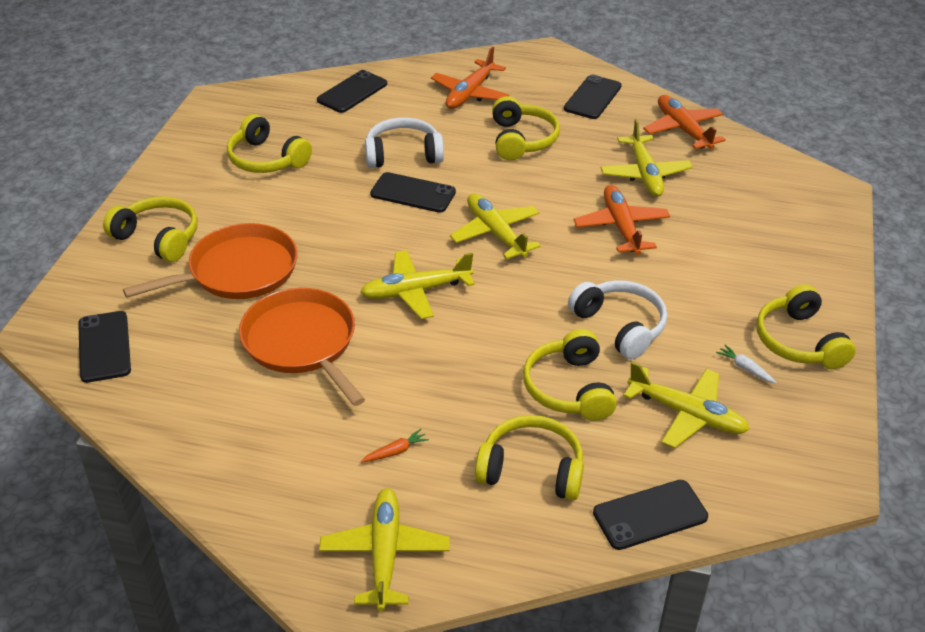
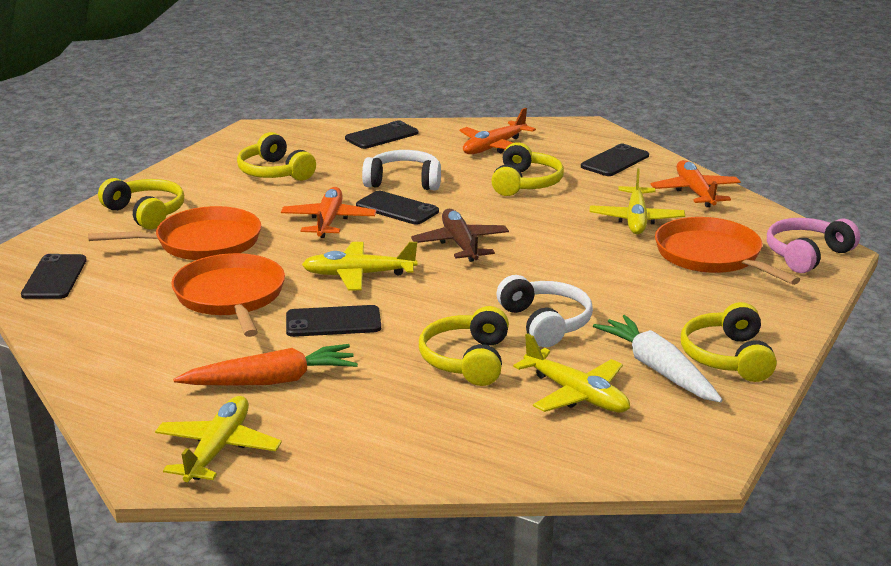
camera: 15 degrees right, 15 degrees down
orange carrot [361,429,429,462] -> orange carrot [173,344,358,386], size x2.49
yellow plane [450,193,541,259] -> brown plane [411,209,509,262]
yellow headphones [475,415,584,500] -> none
orange plane [574,185,670,255] -> orange plane moved to [281,187,376,238]
black phone [593,480,708,550] -> black phone moved to [286,305,381,337]
white carrot [716,345,777,383] -> white carrot [593,315,723,403], size x2.49
none -> orange pan [655,217,800,285]
none -> pink headphones [767,218,860,273]

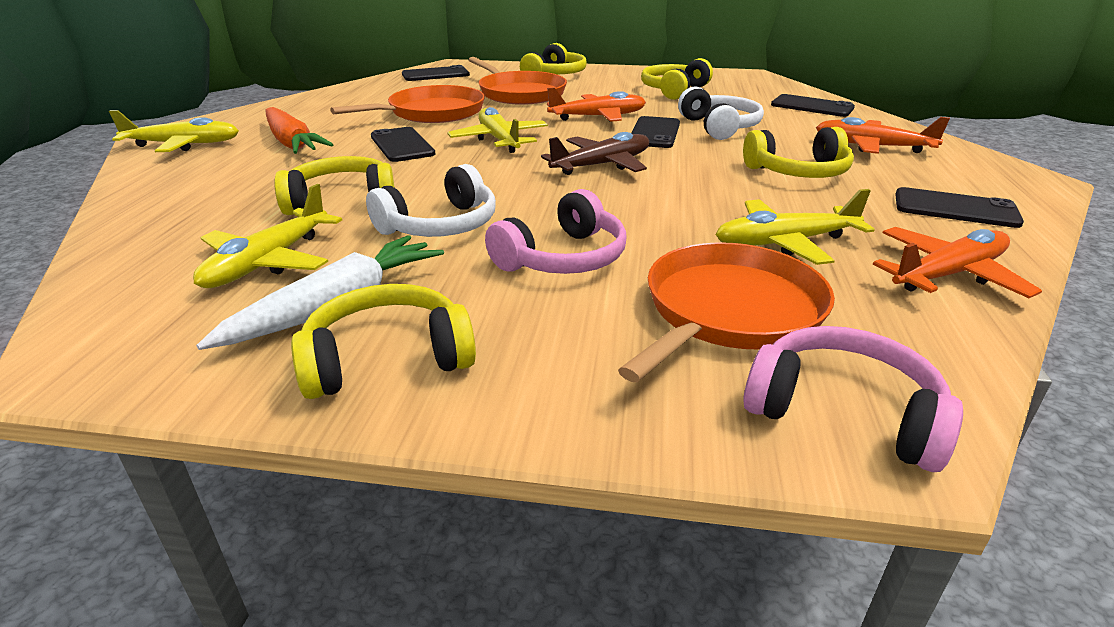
camera: 70 degrees right, 5 degrees up
none -> pink headphones [485,189,627,274]

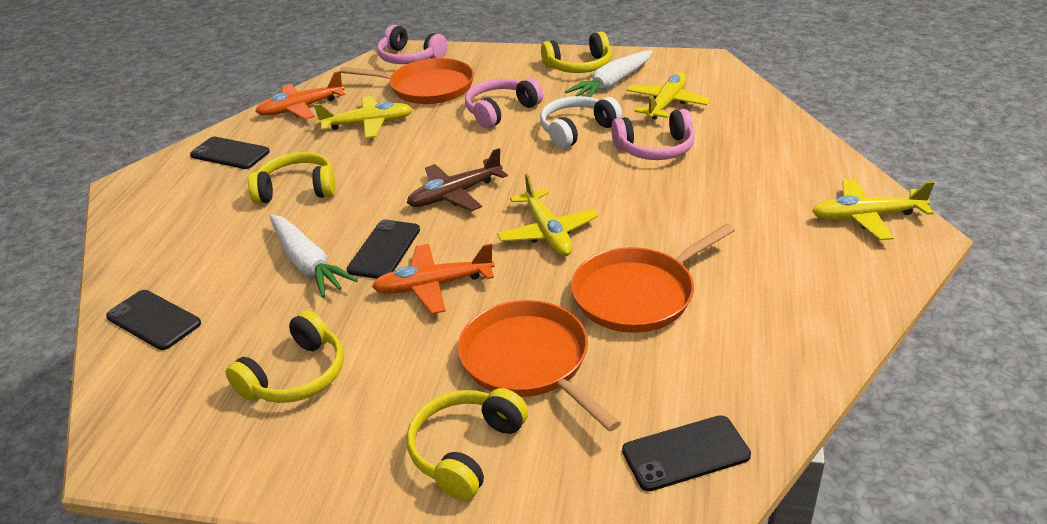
camera: 175 degrees left, 5 degrees up
orange carrot [266,107,334,154] -> none
yellow headphones [274,156,395,215] -> pink headphones [611,109,695,160]
black phone [371,127,435,162] -> none
orange pan [618,242,835,382] -> orange pan turned 120 degrees counterclockwise [340,58,474,104]
white headphones [678,86,764,140] -> white carrot [270,214,358,298]
orange plane [816,117,950,154] -> none

